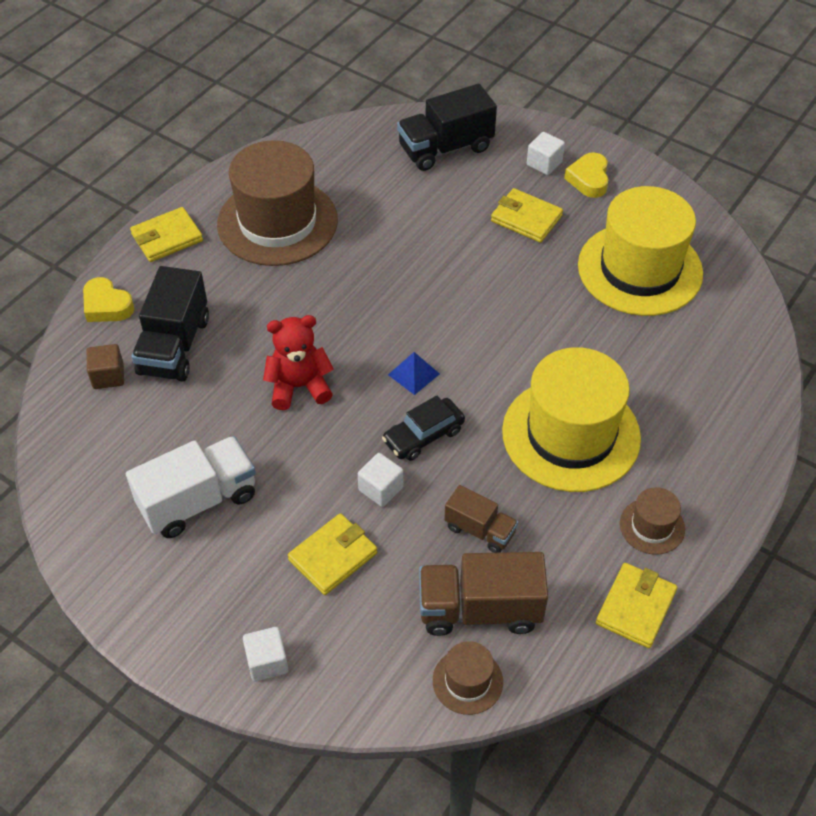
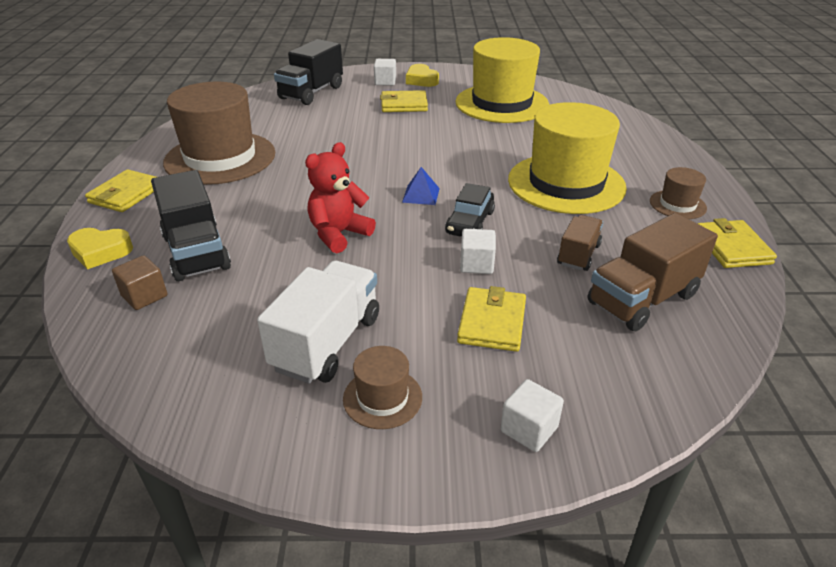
camera: 35 degrees left, 15 degrees down
brown hat [433,641,503,715] -> brown hat moved to [343,346,422,429]
brown truck [444,485,518,553] -> brown truck turned 60 degrees counterclockwise [557,215,603,271]

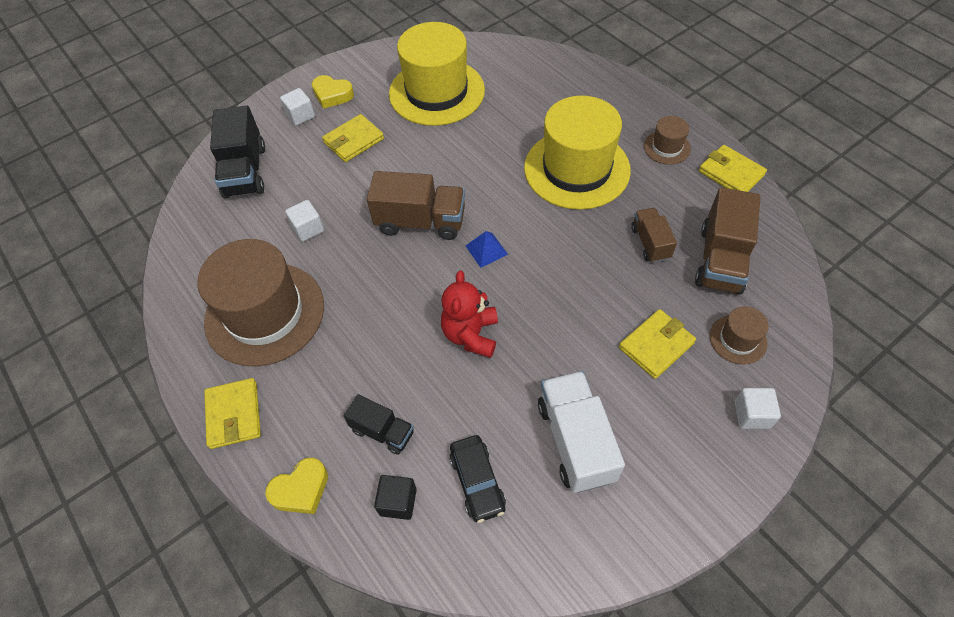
camera: 35 degrees left, 20 degrees up
brown cube [112,255,168,310] -> black cube [374,475,417,520]
black truck [151,170,231,281] -> black truck [344,394,414,455], size x0.59
brown hat [343,346,422,429] -> brown hat moved to [709,306,769,365]
black car [445,183,495,237] -> black car moved to [449,435,506,523]
yellow wallet [457,286,526,352] -> yellow wallet turned 75 degrees clockwise [619,309,696,379]
white cube [460,229,496,274] -> white cube moved to [285,200,324,242]
none -> brown truck [367,171,465,240]

